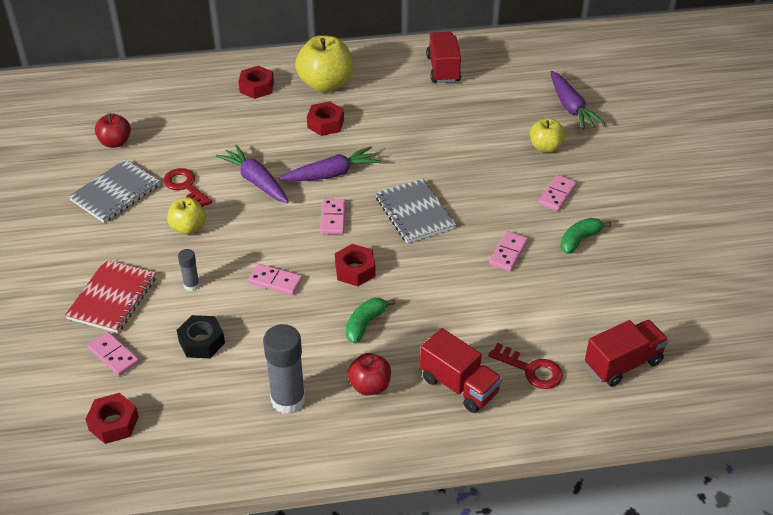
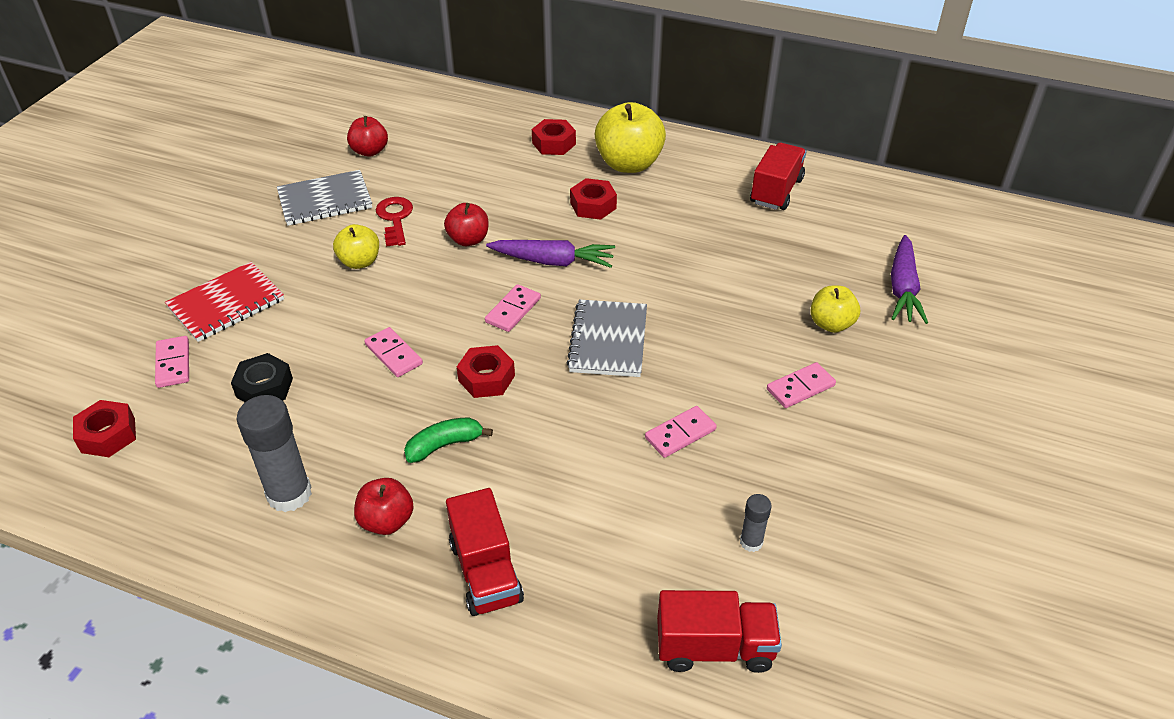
camera: 30 degrees right, 0 degrees up
grey glue stick [178,249,200,291] -> grey glue stick moved to [740,494,771,552]
purple carrot [216,144,289,203] -> red apple [444,203,488,246]
red key [488,343,563,389] -> none
green banana [560,218,611,254] -> none

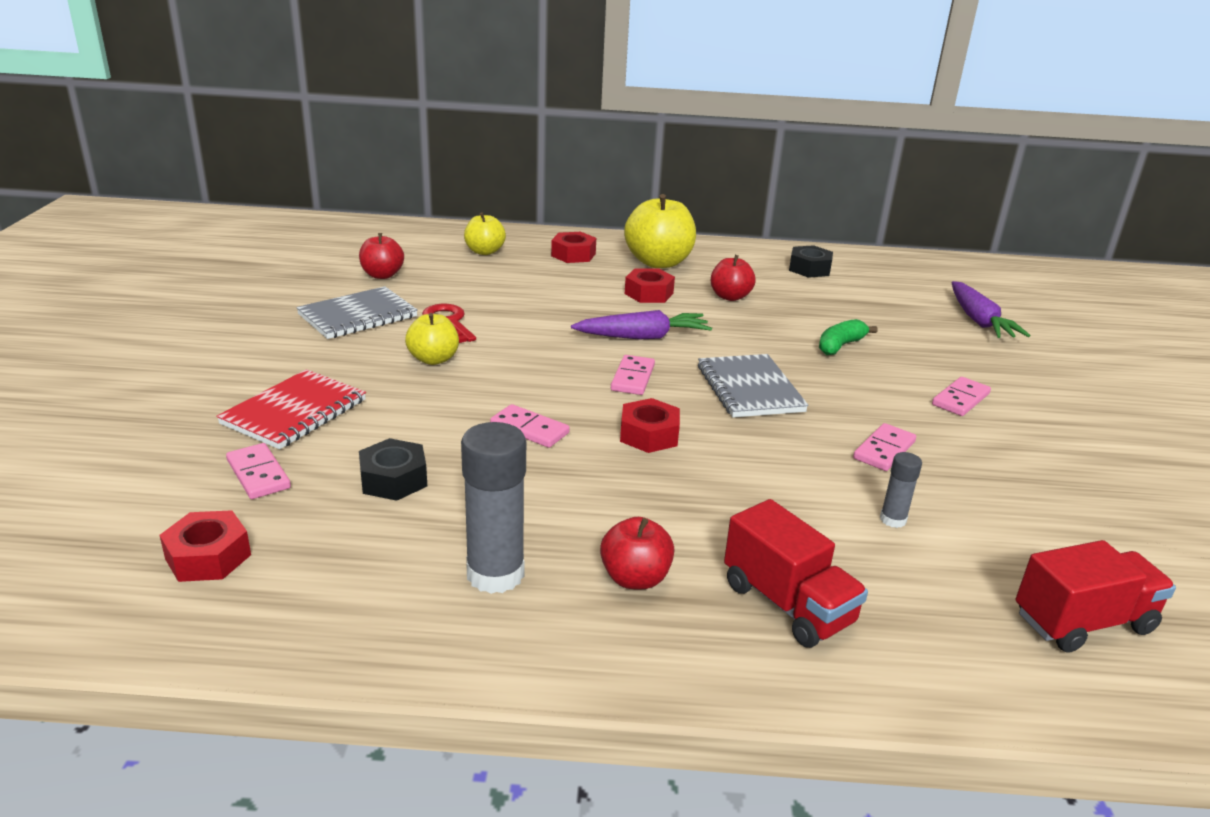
camera: 20 degrees left, 15 degrees down
green banana [404,418,493,463] -> green banana moved to [819,319,878,355]
red apple [444,203,488,246] -> red apple moved to [711,255,756,301]
grey glue stick [740,494,771,552] -> grey glue stick moved to [880,452,922,528]
red truck [750,143,806,210] -> black nut [789,245,833,278]
yellow apple [810,285,860,333] -> yellow apple moved to [464,212,506,255]

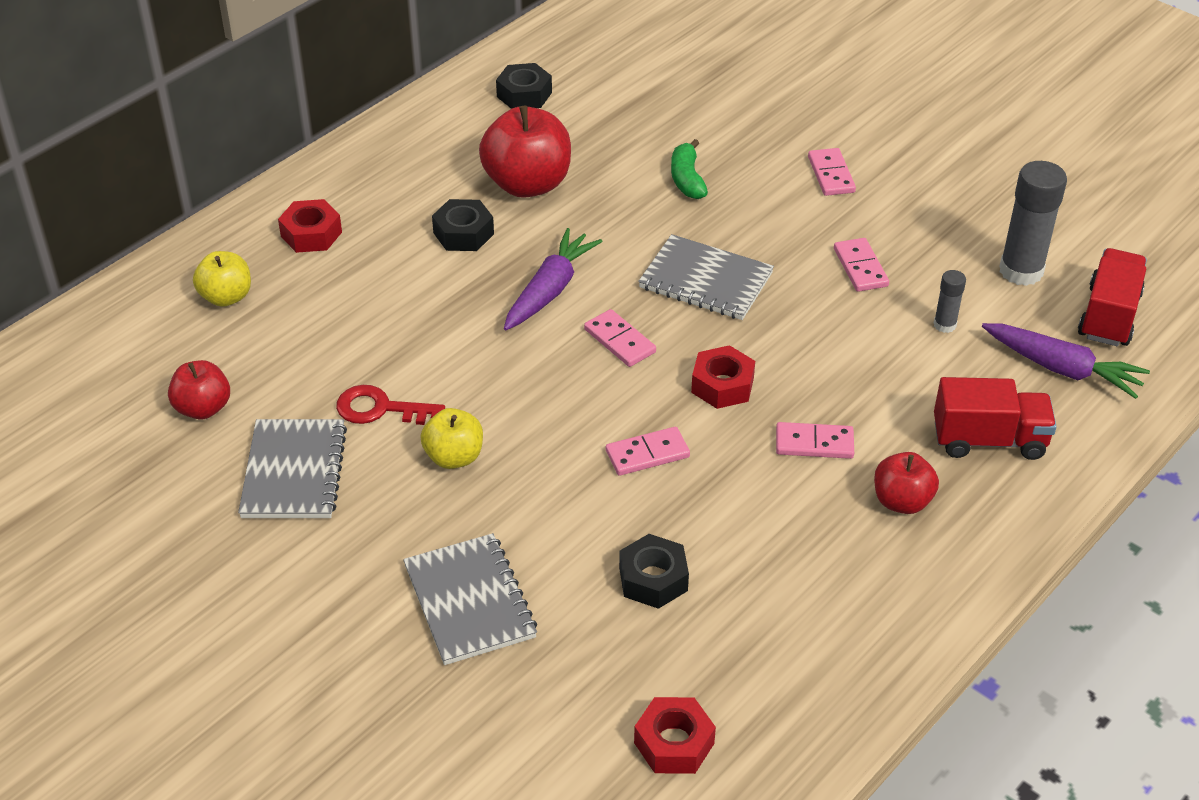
camera: 50 degrees left, 15 degrees up
red notebook [216,369,366,449] -> grey notebook [403,533,537,665]
pink domino [226,443,291,499] -> pink domino moved to [776,422,854,459]
grey glue stick [461,422,526,594] -> grey glue stick moved to [999,161,1067,286]
yellow apple [624,194,696,268] -> none
red nut [625,268,675,303] -> black nut [432,199,494,251]
red apple [711,255,756,301] -> red apple [479,106,571,198], size x1.73
purple carrot [952,281,1030,338] -> purple carrot moved to [982,323,1150,399]

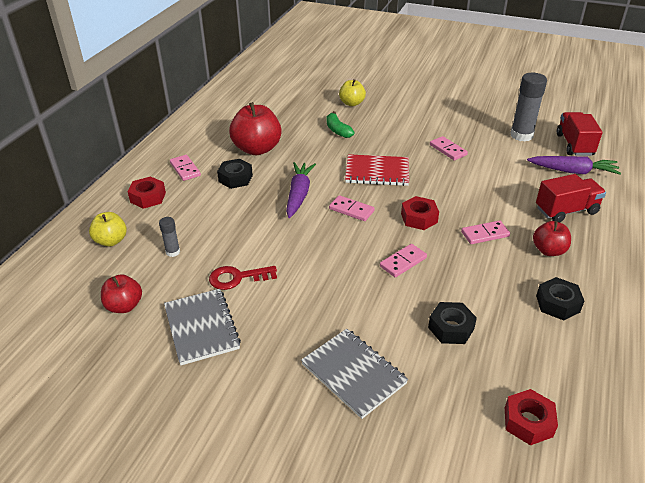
camera: 20 degrees left, 5 degrees down
yellow apple [421,408,483,469] -> yellow apple moved to [339,79,366,106]
black nut [496,63,552,109] -> black nut moved to [536,277,584,321]
grey notebook [638,234,774,320] -> red notebook [345,154,409,186]
pink domino [808,148,856,196] -> pink domino moved to [170,155,201,181]
grey glue stick [934,270,966,333] -> grey glue stick moved to [159,217,180,257]

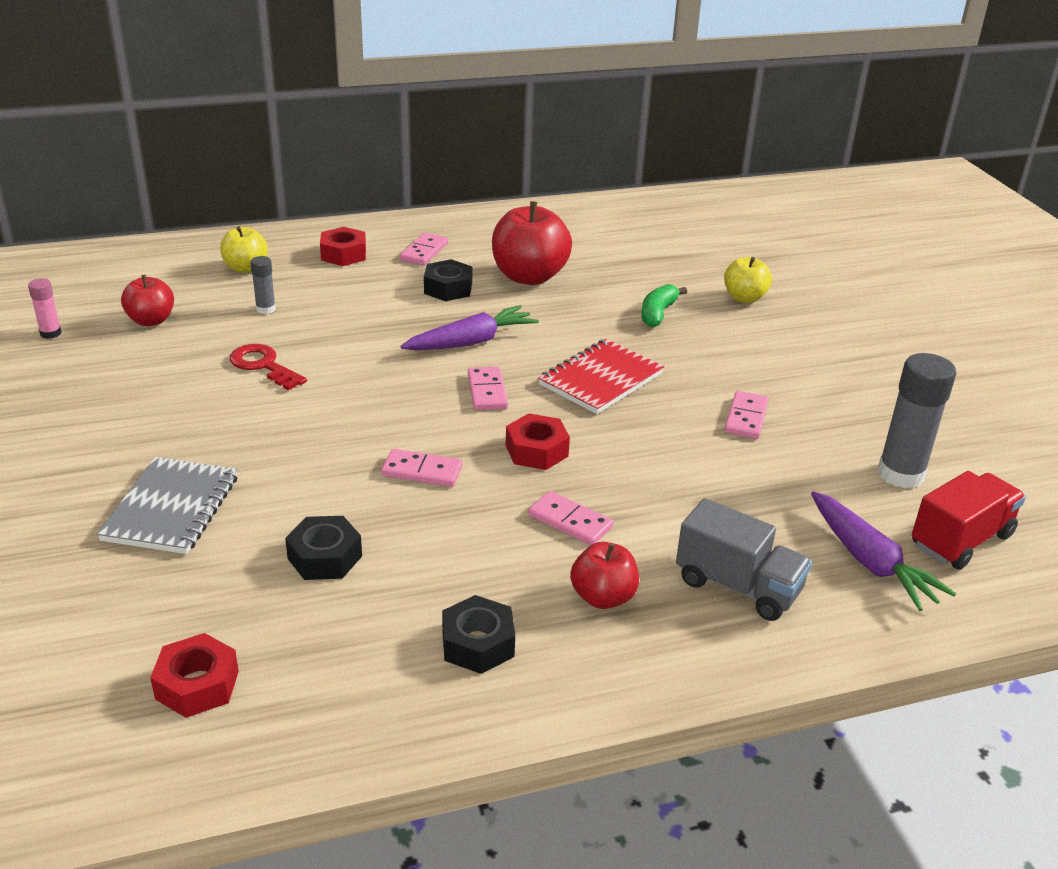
camera: 50 degrees right, 5 degrees down
grey notebook [164,289,241,365] -> none
red notebook [345,154,409,186] -> red notebook turned 75 degrees clockwise [538,339,664,414]
red truck [536,174,606,222] -> grey truck [676,498,812,621]
none -> pink glue stick [28,278,62,339]

